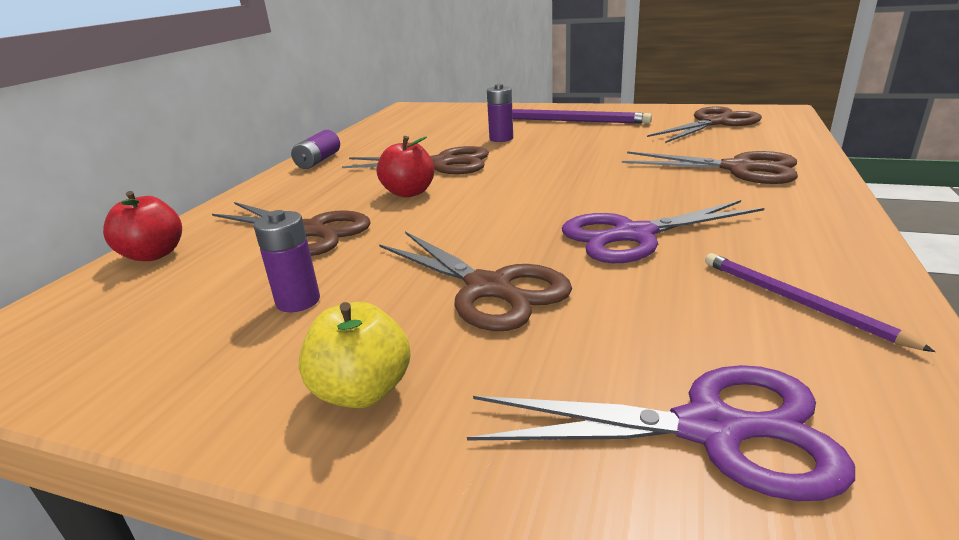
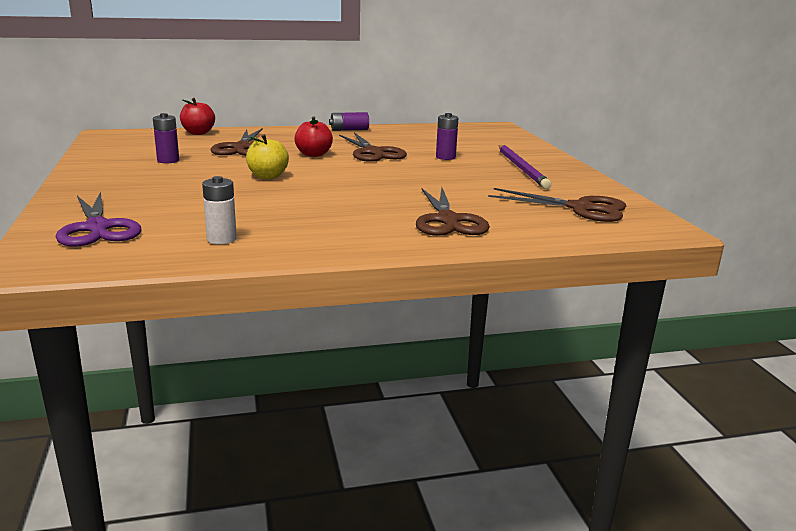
camera: 55 degrees right, 5 degrees down
yellow apple [298,302,410,408] -> yellow apple moved to [246,134,289,179]
brown scissors [379,231,572,331] -> none
purple scissors [562,200,764,263] -> none
purple pencil [705,253,935,352] -> white battery [202,176,237,244]

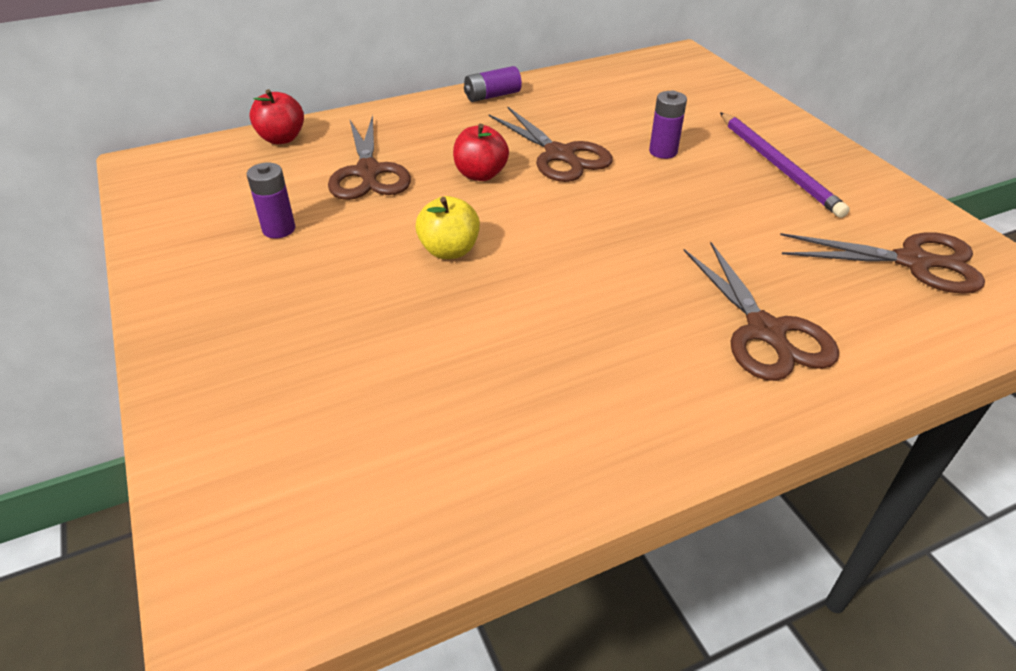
camera: 10 degrees left, 20 degrees up
purple scissors [56,191,142,247] -> none
white battery [202,176,237,244] -> none

